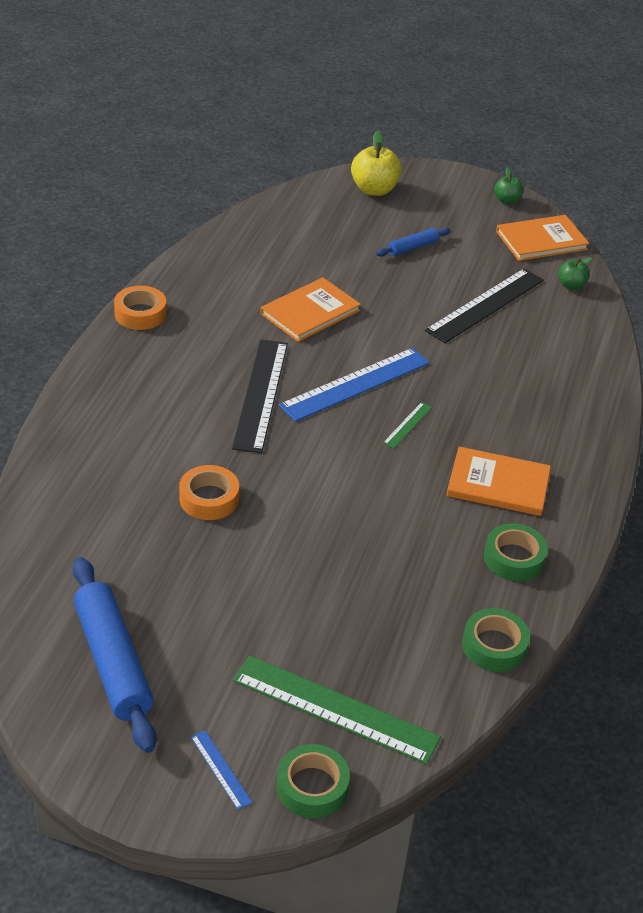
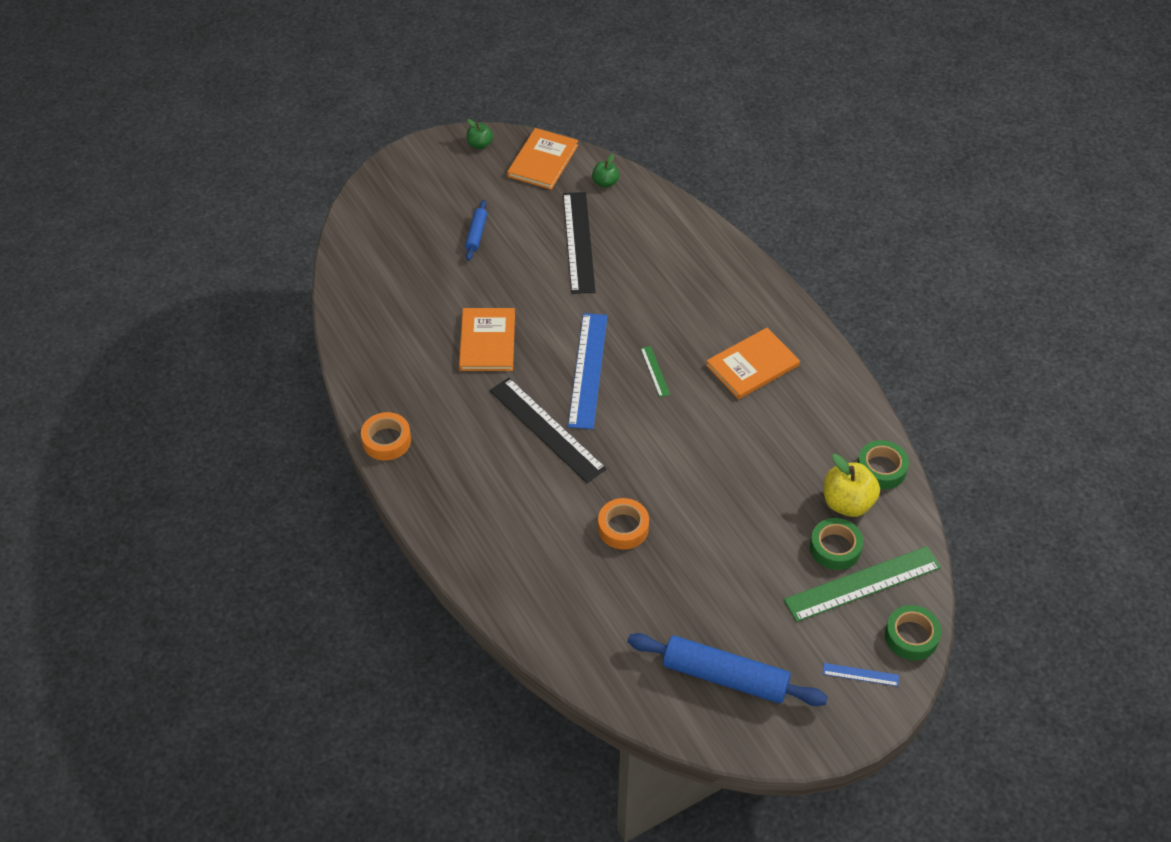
camera: 45 degrees left, 10 degrees up
yellow apple [351,131,402,196] -> yellow apple moved to [824,454,880,517]
green tape [484,523,548,581] -> green tape moved to [810,518,863,570]

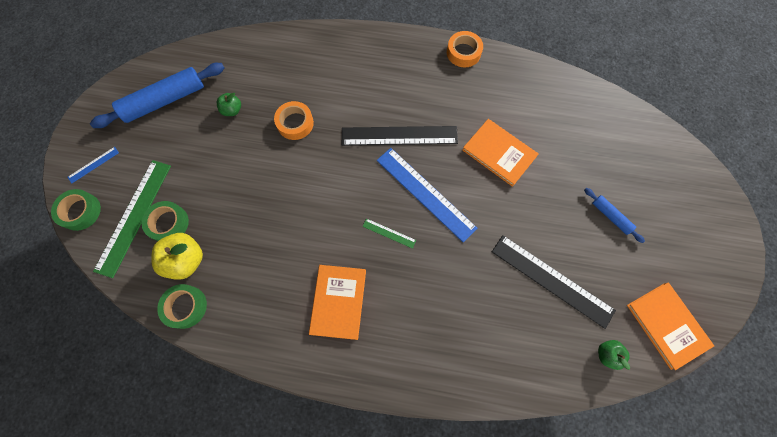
camera: 130 degrees right, 20 degrees up
green apple [467,119,493,149] -> green apple moved to [217,93,241,116]

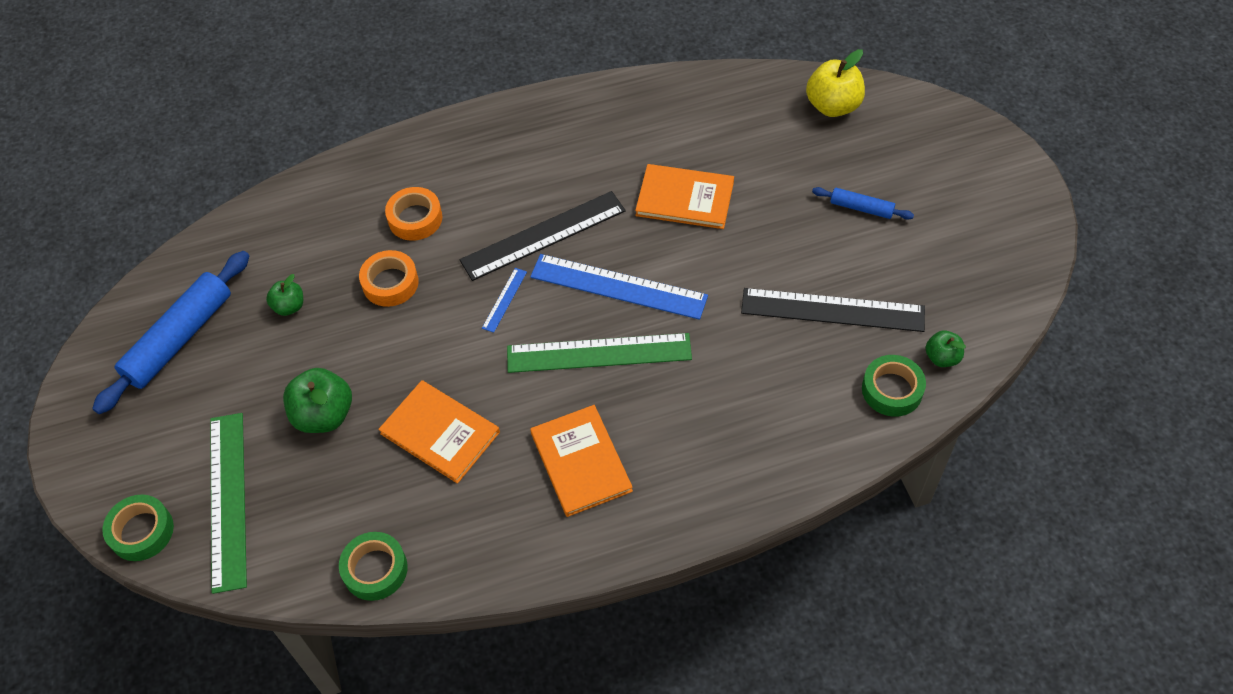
camera: 25 degrees left, 15 degrees down
blue ruler [68,147,119,183] -> blue ruler moved to [482,268,527,333]
green tape [142,201,189,241] -> green tape moved to [862,355,926,417]
yellow apple [151,233,203,280] -> yellow apple moved to [806,49,865,117]
green ruler [362,218,416,249] -> green ruler [507,333,692,373], size x2.26
orange tape [447,31,483,67] -> orange tape moved to [385,187,442,241]
orange book [627,283,714,370] -> orange book moved to [378,380,500,484]
none -> green apple [283,368,352,433]

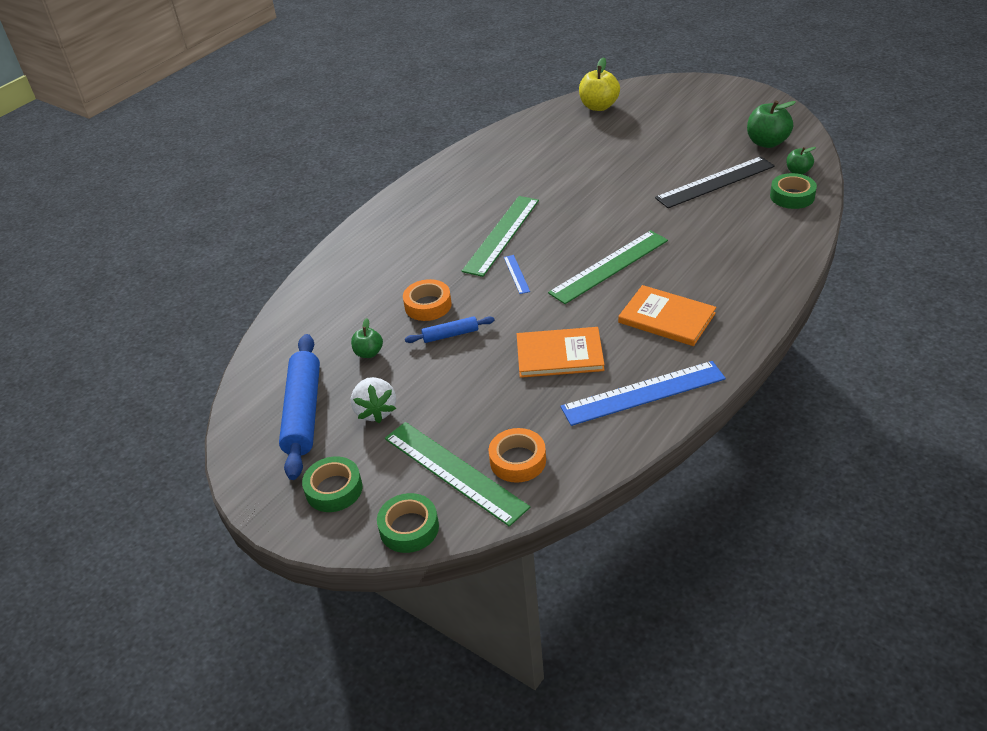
camera: 35 degrees left, 15 degrees down
green apple [283,368,352,433] -> green apple moved to [747,100,796,148]
green tape [339,532,408,601] -> green tape moved to [302,456,362,512]
orange tape [385,187,442,241] -> orange tape moved to [489,428,546,483]
black ruler [460,191,626,281] -> green ruler [462,196,539,277]
blue ruler [530,254,708,320] -> blue ruler moved to [560,361,726,426]
orange book [635,164,734,229] -> none
blue rolling pin [812,187,914,220] -> blue rolling pin moved to [405,316,495,343]
none -> white strawberry [351,377,396,423]

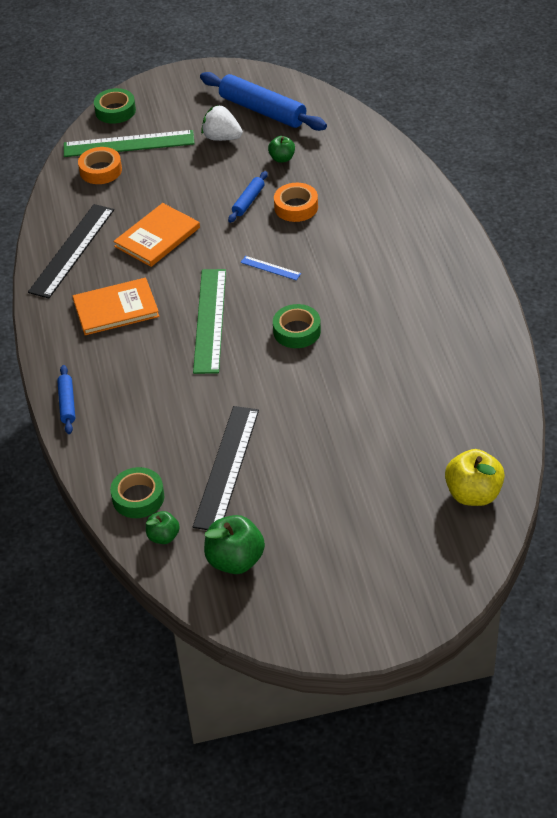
camera: 130 degrees right, 5 degrees up
green tape [302,456,362,512] -> green tape moved to [273,304,321,348]
green ruler [462,196,539,277] -> none
blue ruler [560,361,726,426] -> black ruler [28,204,114,299]
none -> blue rolling pin [57,365,75,434]

